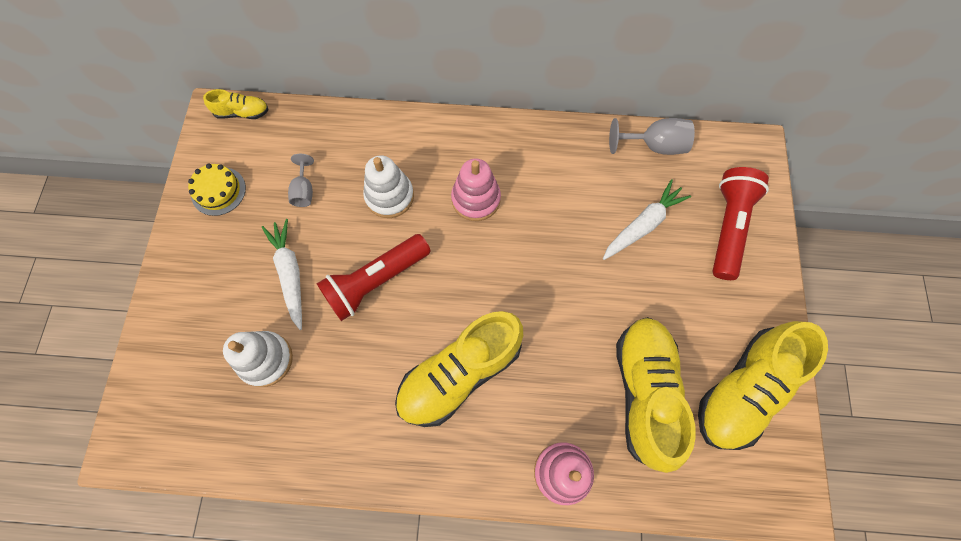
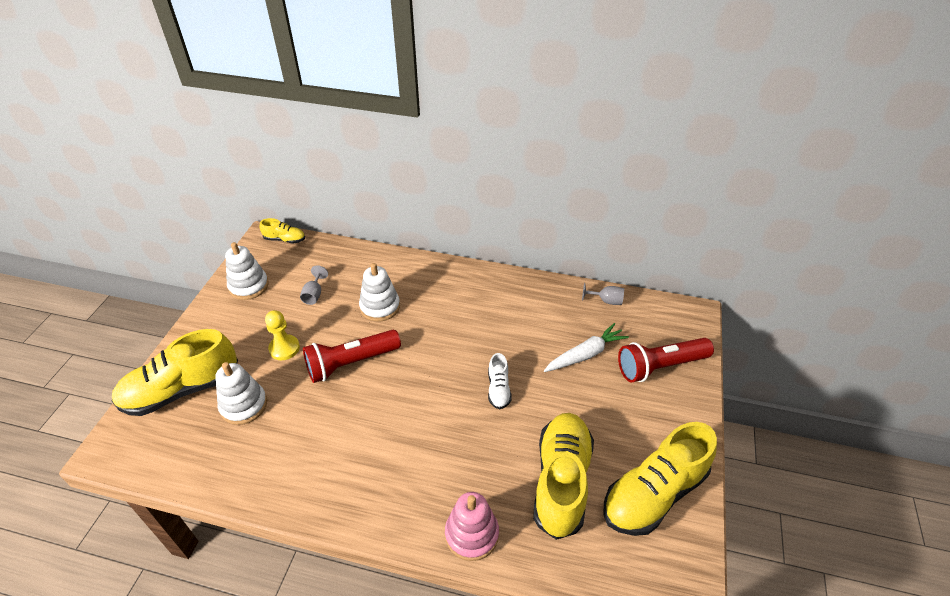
camera: 10 degrees right, 25 degrees down
yellow cake [188,164,246,216] -> white stacking toy [225,242,269,300]
white carrot [261,219,302,330] -> yellow pawn [265,310,300,360]
yellow shoe [395,311,523,427] -> yellow shoe moved to [111,329,238,416]
pink stacking toy [451,159,501,221] -> none
grey goblet [609,118,695,155] -> grey goblet [582,283,624,305], size x0.64
red flashlight [712,167,769,280] -> red flashlight turned 135 degrees counterclockwise [618,338,714,383]
none -> white shoe [488,353,512,409]

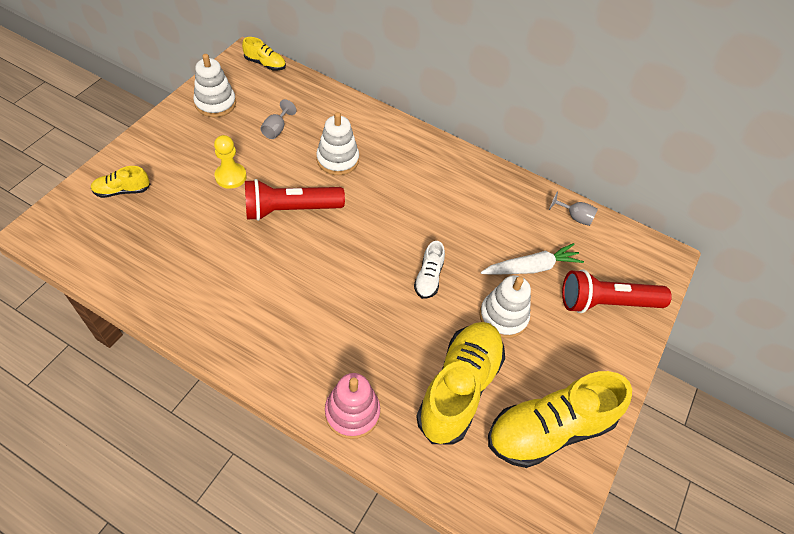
camera: 10 degrees right, 10 degrees up
yellow shoe [111,329,238,416] -> yellow shoe [91,166,150,198], size x0.47
white stacking toy [215,362,267,425] -> white stacking toy moved to [479,275,531,338]

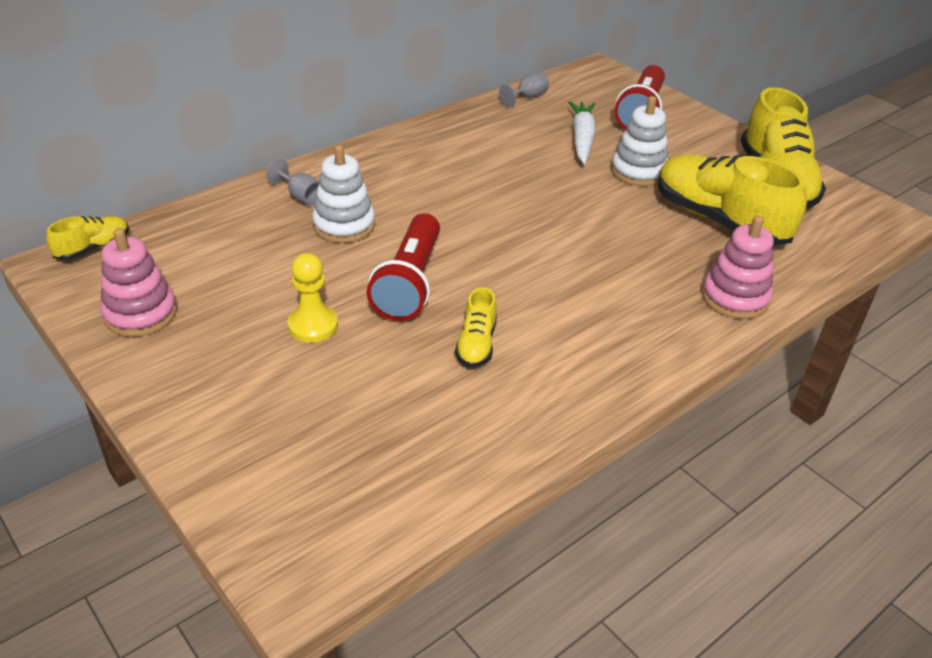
camera: 65 degrees left, 15 degrees down
yellow shoe [91,166,150,198] -> yellow shoe moved to [455,287,497,368]
white stacking toy [193,54,236,117] -> pink stacking toy [101,228,177,337]
grey goblet [260,99,297,139] -> grey goblet moved to [266,159,320,205]
white shoe [414,241,445,299] -> none

